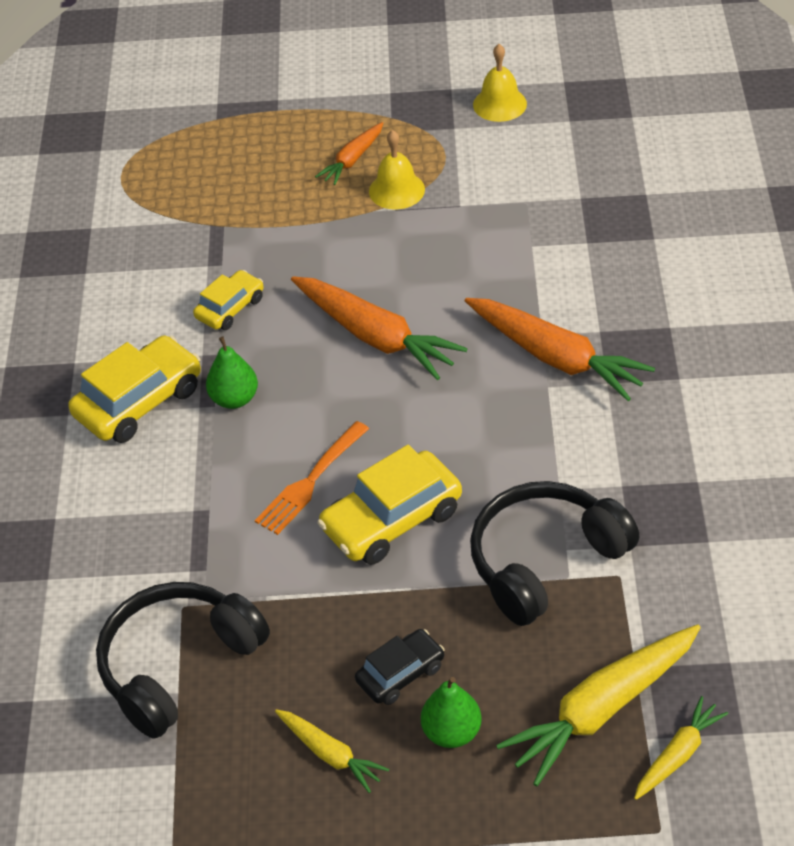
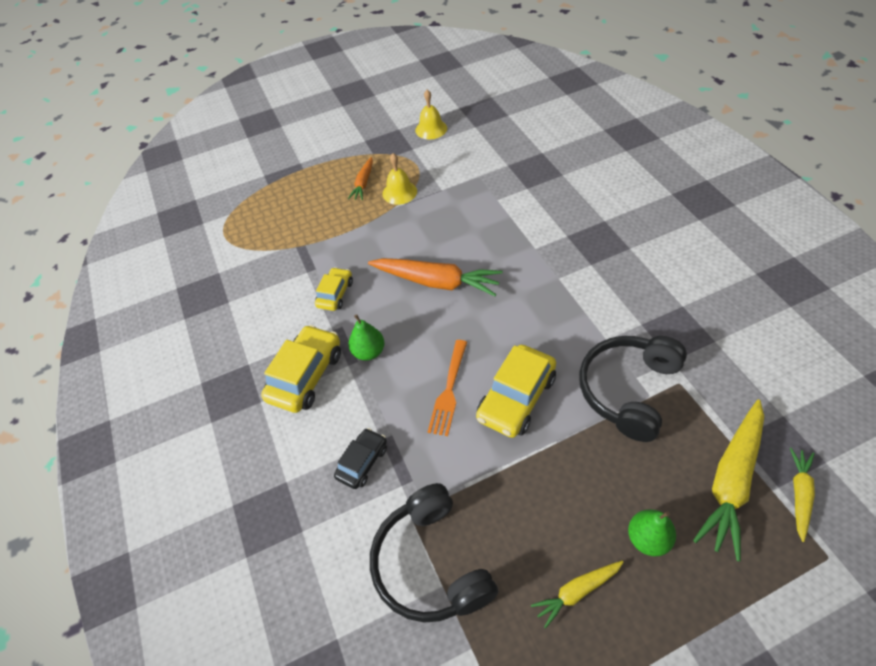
camera: 20 degrees left, 5 degrees up
black headphones [96,582,270,739] -> black headphones turned 45 degrees counterclockwise [370,483,498,623]
yellow carrot [275,709,389,793] -> yellow carrot turned 135 degrees clockwise [531,561,624,629]
black car [355,629,445,705] -> black car moved to [334,428,387,489]
orange carrot [465,298,655,401] -> none

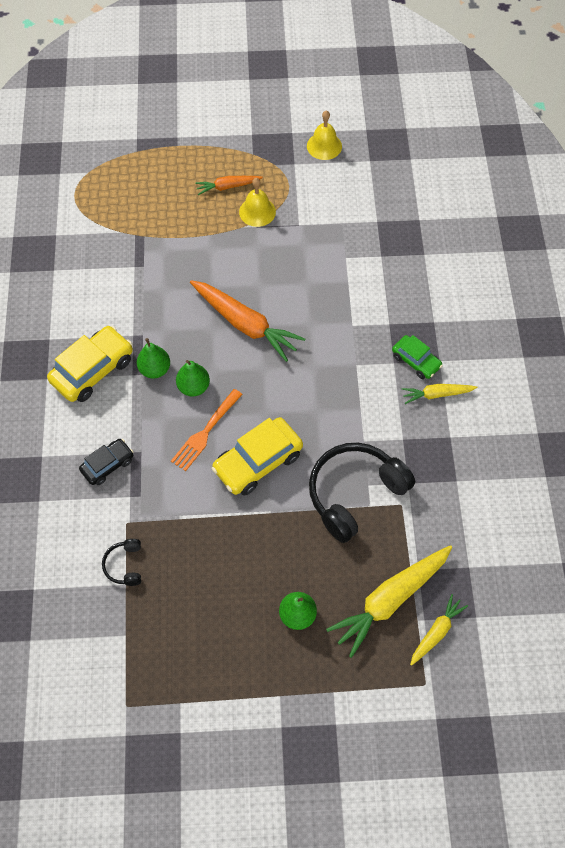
camera: 15 degrees right, 10 degrees up
yellow car [315,267,353,311] -> none
orange carrot [348,157,373,200] -> orange carrot turned 45 degrees clockwise [195,176,263,195]
black headphones [370,483,498,623] -> black headphones [102,539,141,586], size x0.45
yellow carrot [531,561,624,629] -> yellow carrot moved to [402,384,477,404]
none -> green pear [176,360,210,397]
none -> green car [392,335,443,379]

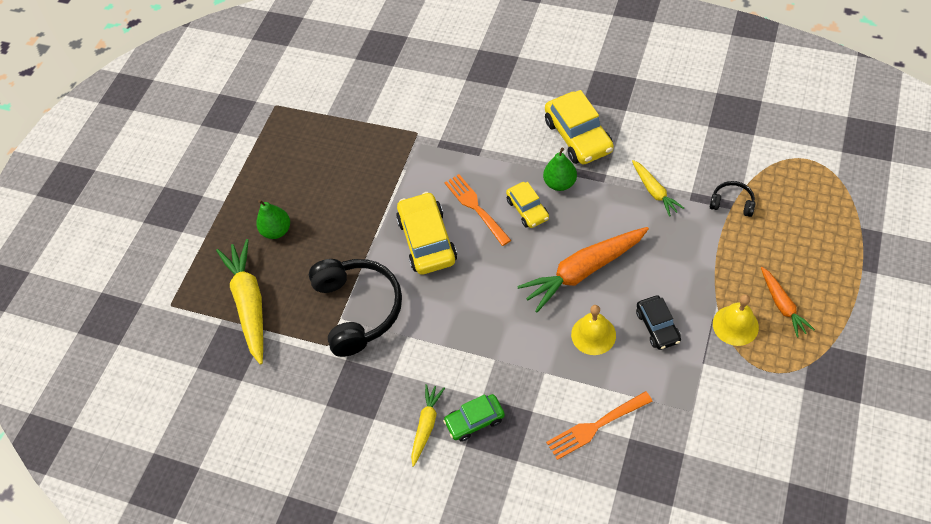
camera: 120 degrees right, 5 degrees down
black car [79,439,133,485] -> black car moved to [636,295,681,350]
black headphones [102,539,141,586] -> black headphones moved to [710,181,755,217]
green pear [176,360,210,397] -> yellow car [506,182,549,228]
orange carrot [195,176,263,195] -> orange carrot turned 150 degrees clockwise [761,267,815,337]
yellow bell [307,110,342,160] -> yellow bell moved to [571,305,616,355]
yellow carrot [410,594,468,666] -> yellow carrot moved to [632,160,684,217]
none -> orange fork [546,391,653,460]

